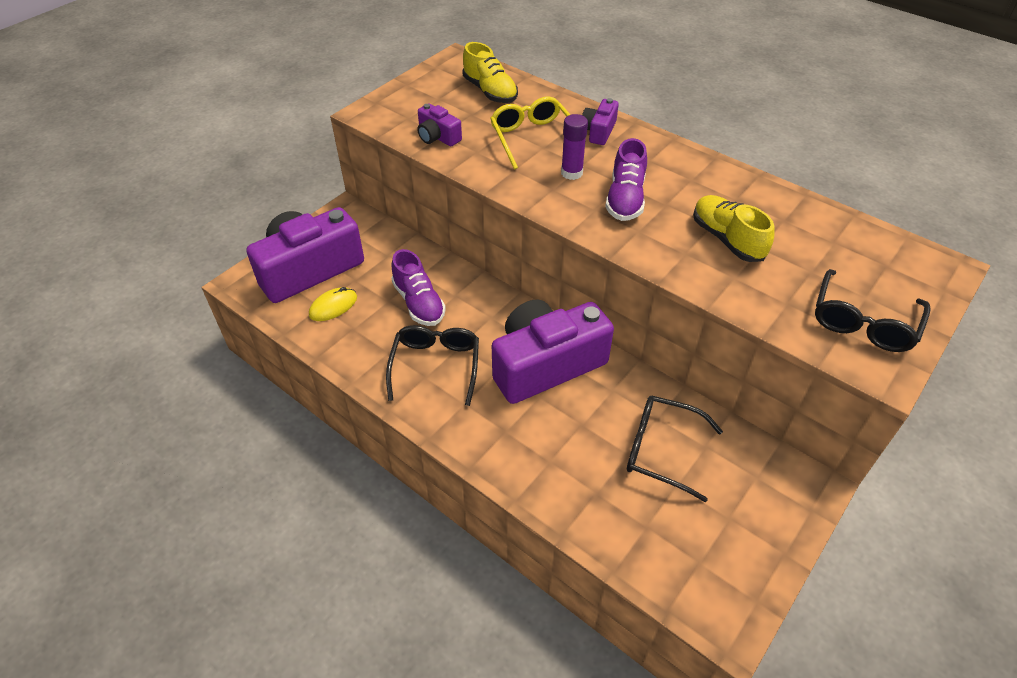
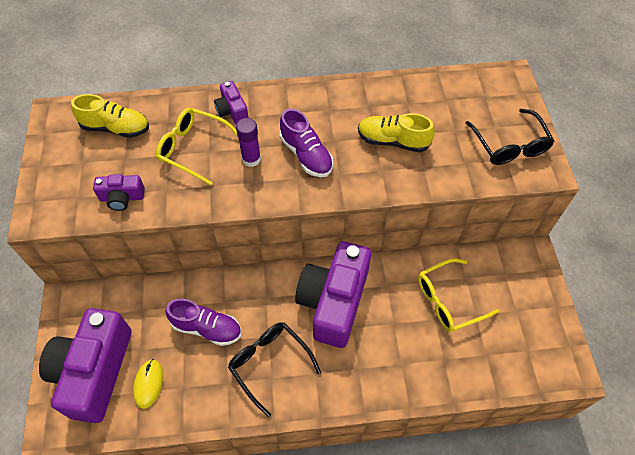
camera: 45 degrees left, 10 degrees up
black glasses [627,396,723,502] -> yellow glasses [418,258,499,332]

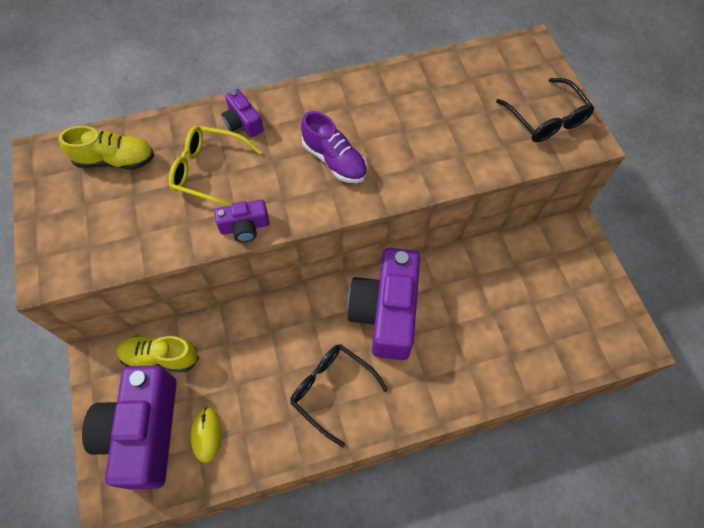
camera: 10 degrees left, 5 degrees up
purple camera [93,174,145,211] -> purple camera moved to [214,200,269,242]
purple shoe [165,299,241,346] -> none
purple glue stick [236,118,261,167] -> none
yellow shoe [358,113,435,152] -> yellow shoe moved to [117,336,199,372]
yellow glasses [418,258,499,332] -> none

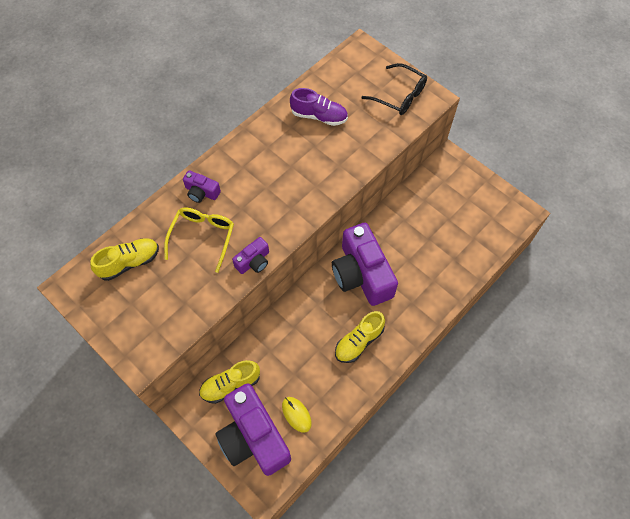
camera: 30 degrees left, 0 degrees up
yellow glasses [169,126,262,206] -> yellow glasses turned 120 degrees clockwise [164,207,234,273]
black glasses [290,344,388,447] -> yellow shoe [335,311,385,363]
purple shoe [301,111,367,183] -> purple shoe moved to [290,88,348,126]

